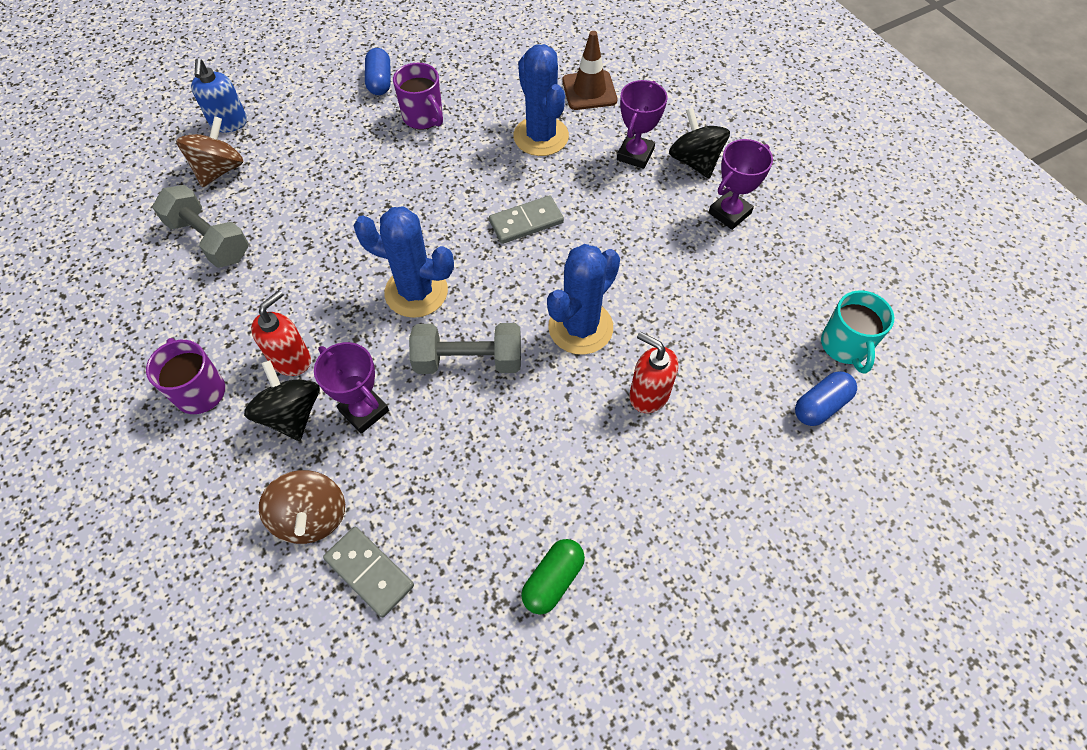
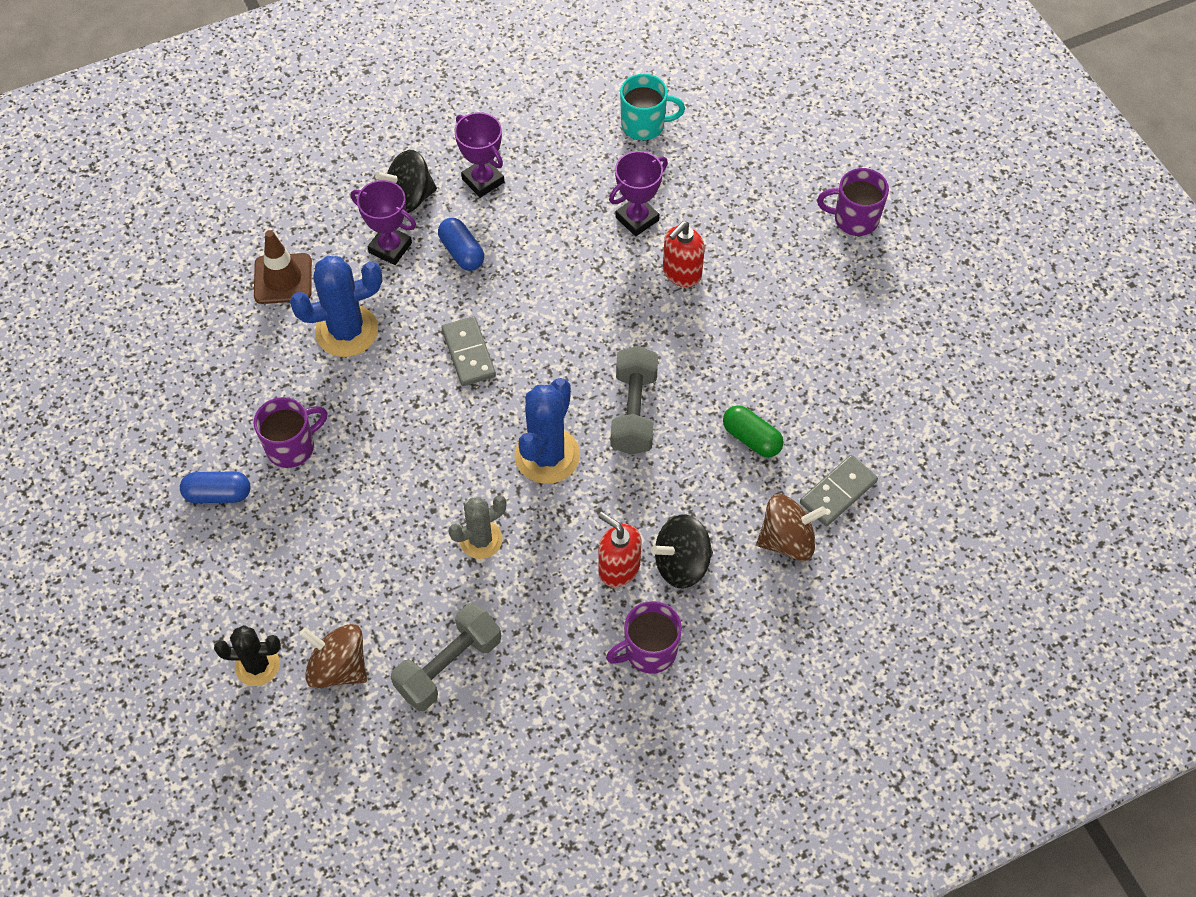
camera: 85 degrees left, 0 degrees up
blue soap dispenser [191,58,247,132] -> black cactus [214,625,281,686]
purple trophy [314,342,389,434] -> purple trophy moved to [609,151,668,236]
green capsule [521,539,585,615] -> green capsule moved to [723,405,784,458]
blue cactus [547,244,620,355] -> none
blue capsule [795,371,857,426] -> blue capsule moved to [438,218,484,271]
none -> grey cactus [449,495,507,559]
none -> purple mug [817,168,889,236]

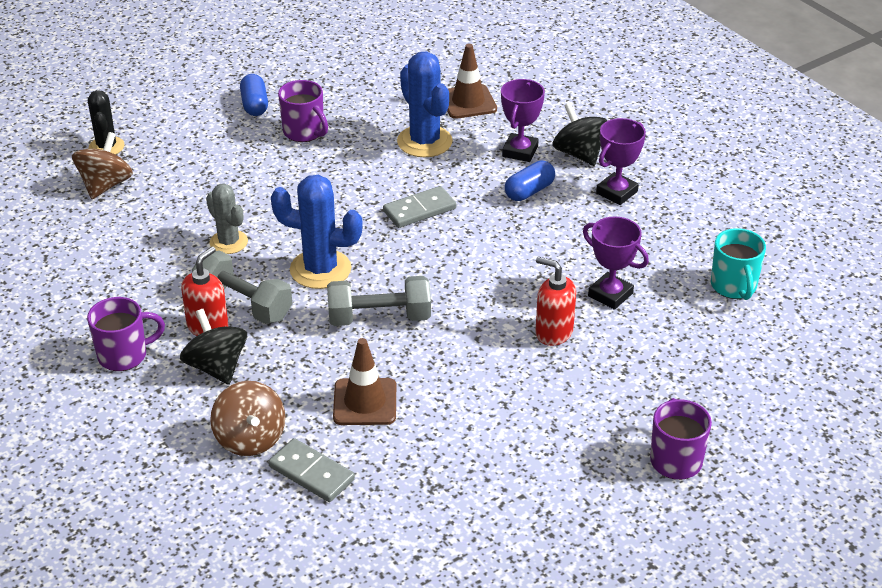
camera: 80 degrees right, 20 degrees down
grey dumbbell [391,603,501,711] -> grey dumbbell moved to [192,250,292,324]
purple mug [606,601,682,674] -> purple mug turned 105 degrees clockwise [87,297,165,371]
green capsule [723,405,784,458] -> brown traffic cone [333,338,396,425]

